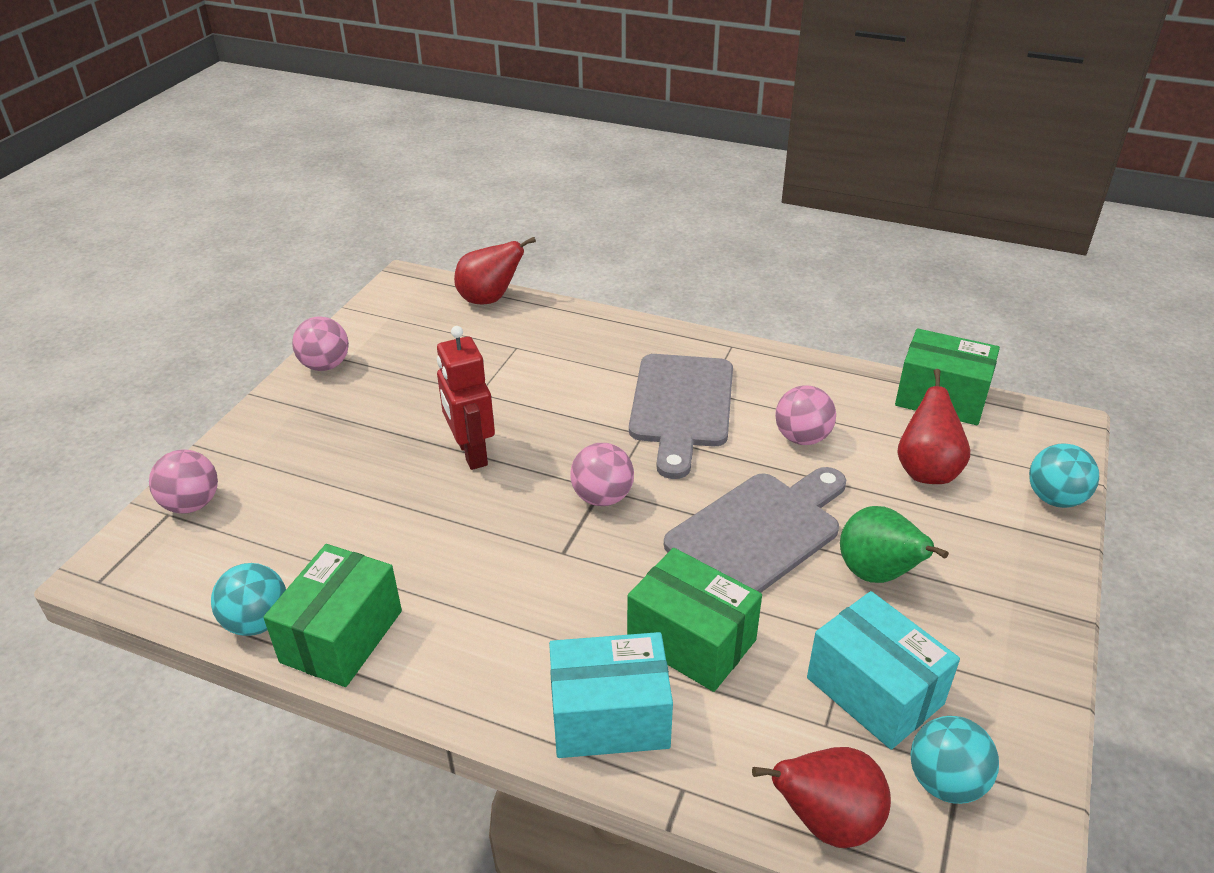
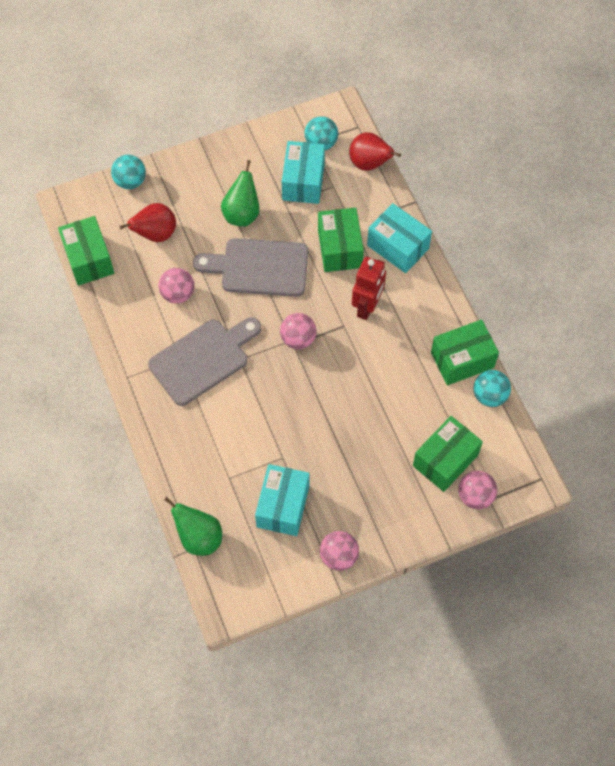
camera: 135 degrees left, 25 degrees up
red robot [437,326,495,470] -> red robot moved to [352,257,386,320]
red pear [454,237,536,305] -> green pear [164,497,222,556]
none -> turquoise box [255,464,310,536]
none -> green box [413,416,483,492]

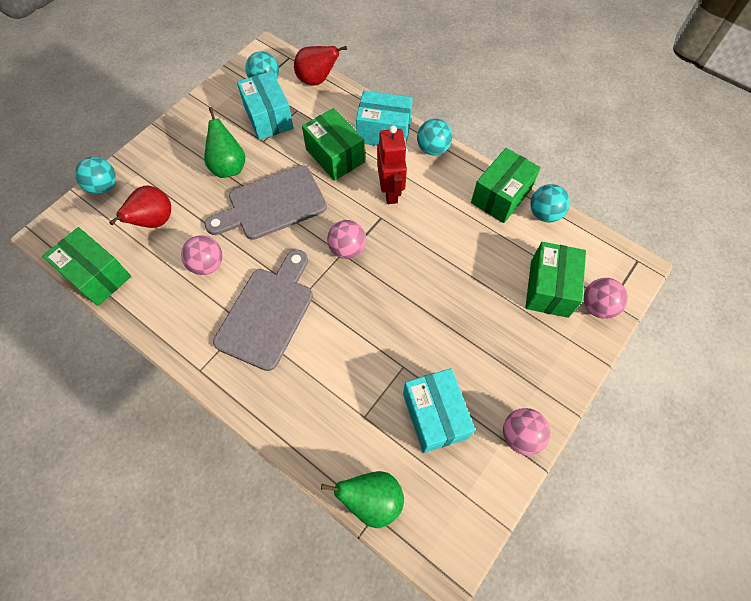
camera: 30 degrees left, 0 degrees up
none -> turquoise ball [417,119,453,156]

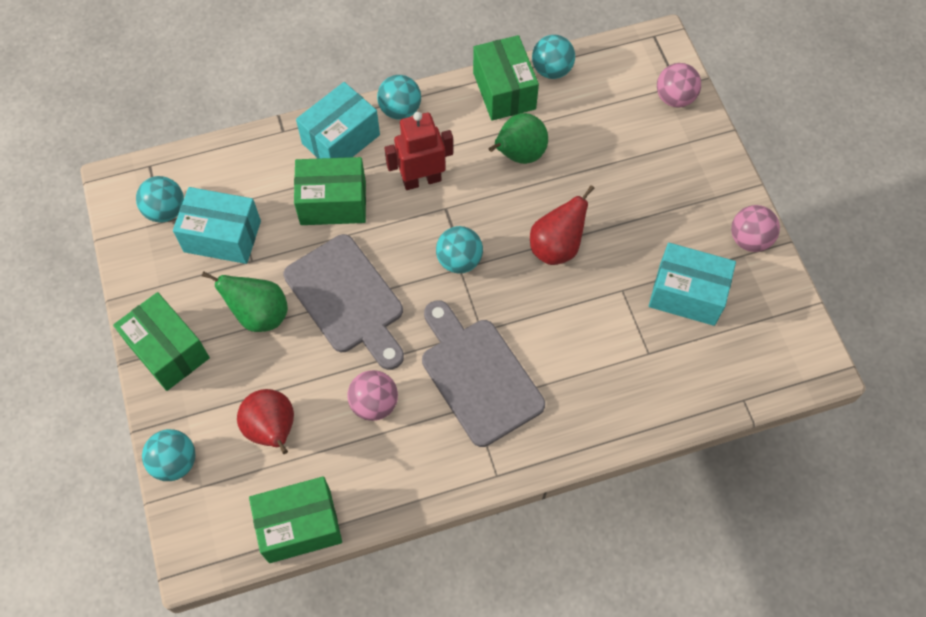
camera: 55 degrees left, 0 degrees up
grey cutting board [205,165,327,240] -> grey cutting board turned 45 degrees counterclockwise [283,234,404,370]
red pear [294,46,347,85] -> red pear moved to [530,185,595,265]
green pear [321,471,404,528] -> green pear moved to [489,113,548,164]
pink ball [327,220,366,259] -> turquoise ball [436,226,483,274]
red robot [377,125,407,204] -> red robot turned 45 degrees counterclockwise [385,112,453,190]
green box [525,242,586,318] -> green box moved to [113,292,210,391]

